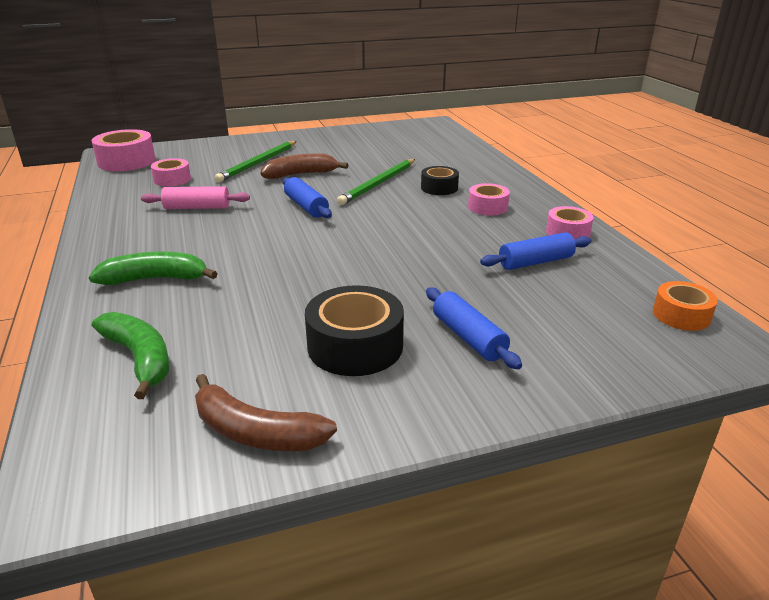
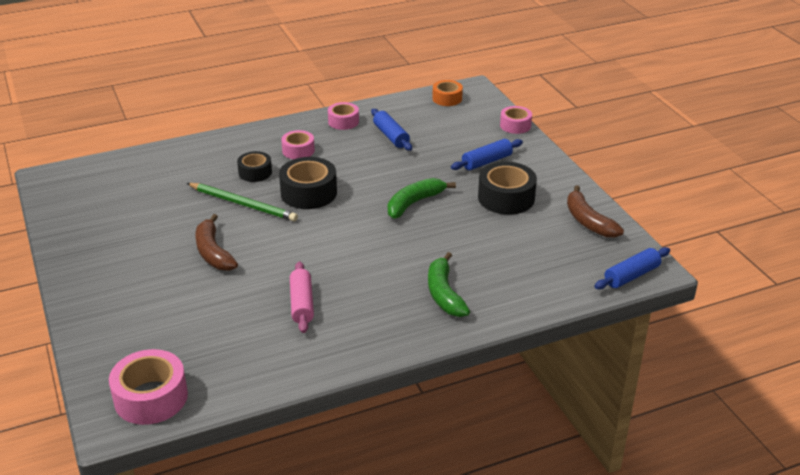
camera: 95 degrees left, 5 degrees up
green banana [92,312,170,399] -> green banana moved to [388,178,456,219]
pink tape [151,158,191,186] -> pink tape moved to [500,106,532,134]
brown banana [195,374,337,451] -> brown banana turned 135 degrees clockwise [567,185,624,238]
green pencil [214,141,297,183] -> none
blue rolling pin [283,177,332,218] -> blue rolling pin moved to [594,247,670,289]
none -> black tape [279,157,337,209]

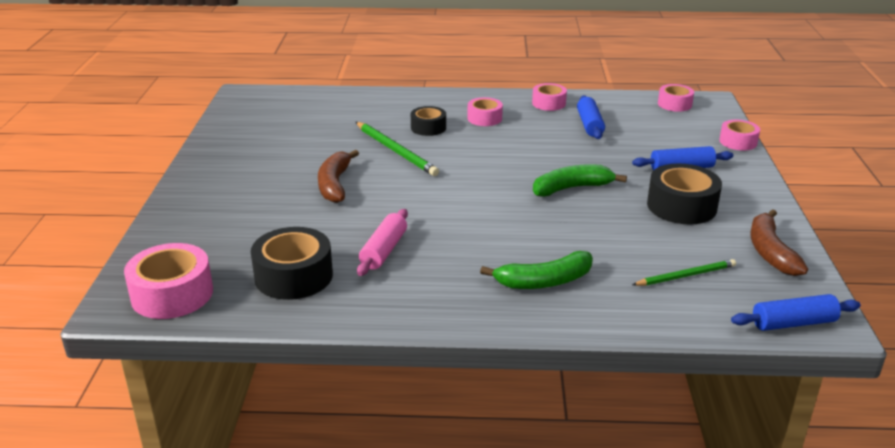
camera: 25 degrees right, 5 degrees down
black tape [279,157,337,209] -> black tape moved to [251,227,333,300]
green banana [428,252,470,317] -> green banana turned 120 degrees counterclockwise [480,251,593,289]
orange tape [432,80,463,106] -> pink tape [658,84,694,112]
none -> green pencil [632,259,736,286]

